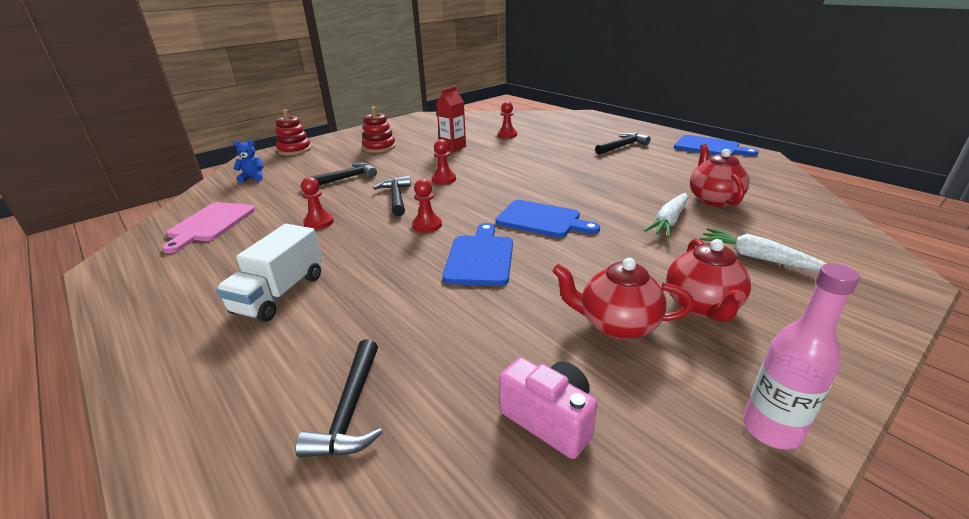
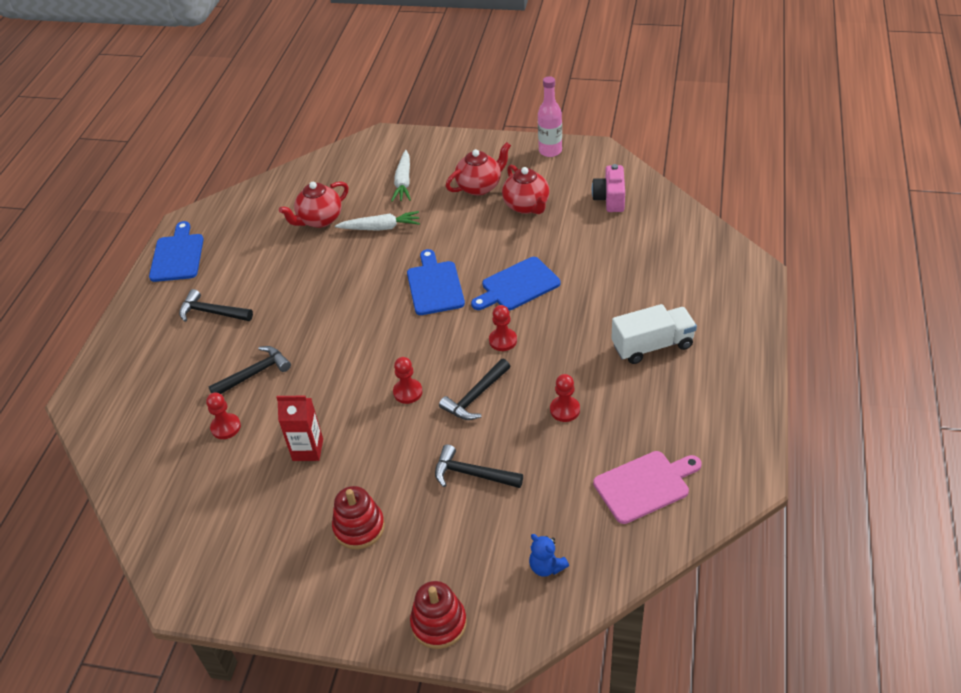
camera: 125 degrees left, 15 degrees up
black hammer [295,339,383,457] -> black hammer moved to [208,346,291,394]

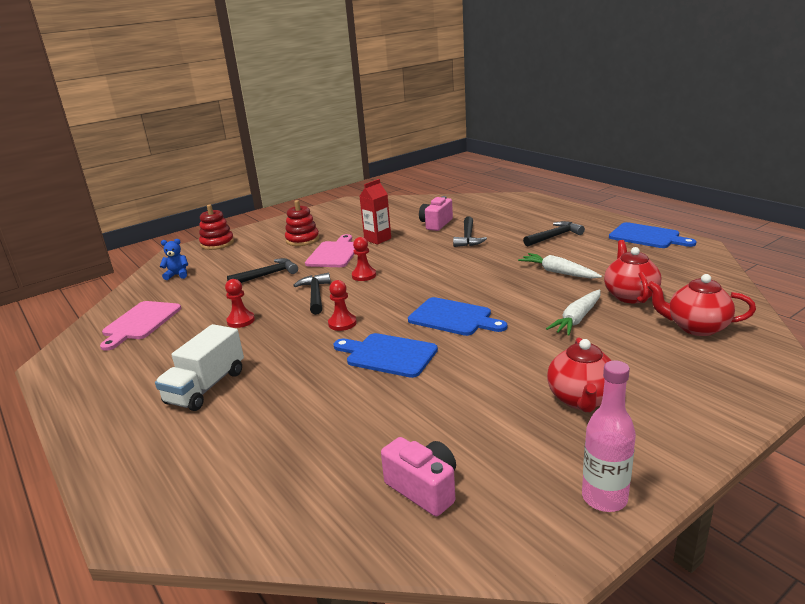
camera: 130 degrees right, 20 degrees down
red pawn [206,393,241,439] -> pink camera [419,196,453,231]
white carrot [391,150,411,202] -> white carrot moved to [518,253,602,279]
blue cutting board [471,257,560,311] -> blue cutting board turned 75 degrees counterclockwise [334,333,438,378]
red teapot [502,165,549,214] -> red teapot moved to [647,274,756,336]
none -> pink cutting board [305,234,355,267]

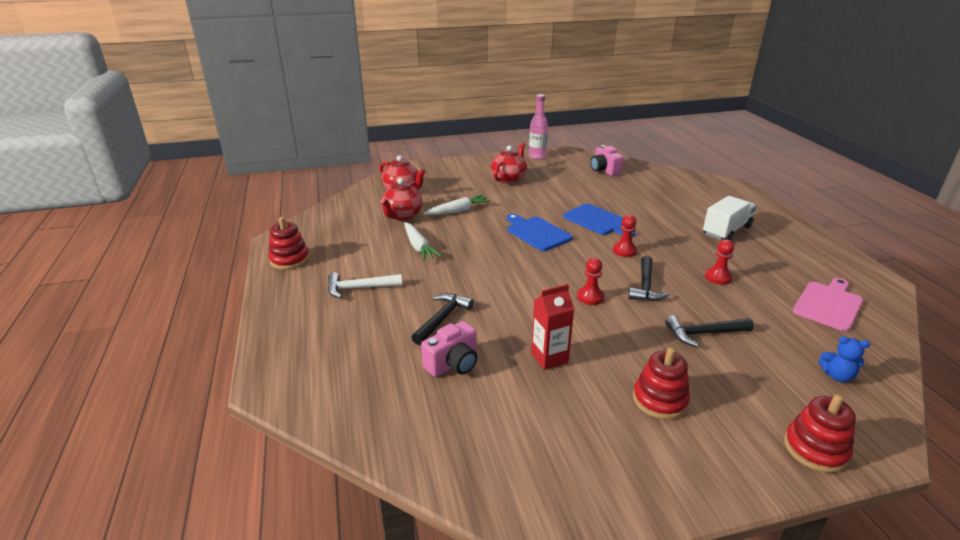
camera: 160 degrees left, 5 degrees up
pink cutting board [305,234,355,267] -> none
black hammer [523,221,585,247] -> white hammer [328,272,402,298]
blue cutting board [609,222,697,248] -> red stacking toy [268,217,309,270]

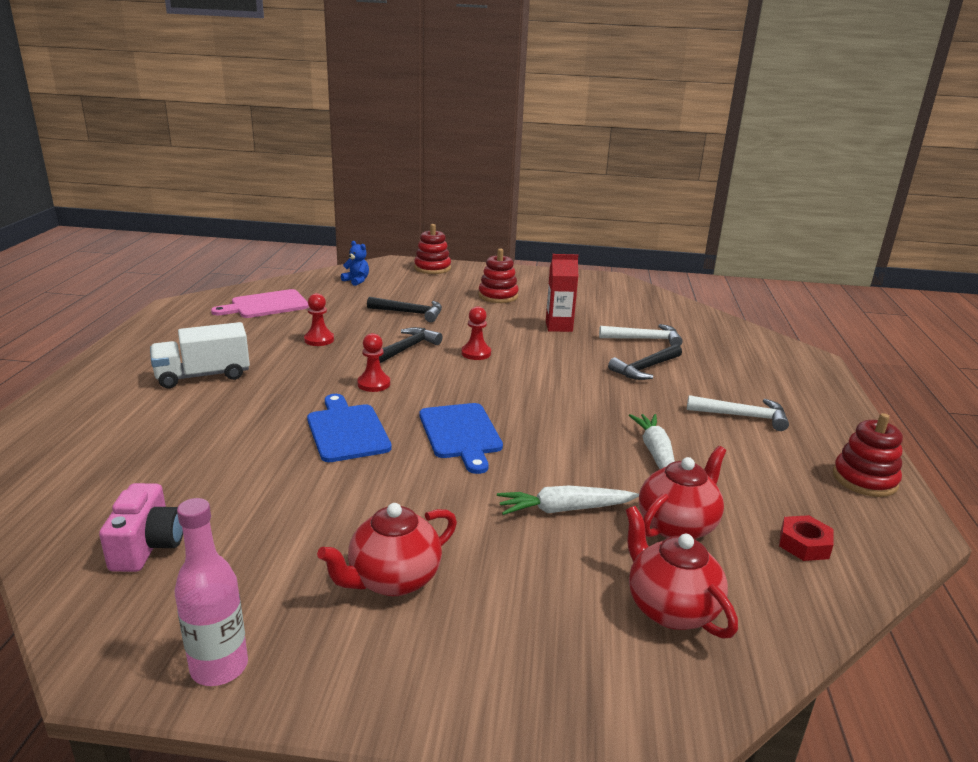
camera: 160 degrees left, 5 degrees down
pink camera [421,321,477,377] -> white hammer [599,324,682,346]
none -> red nut [779,515,834,561]

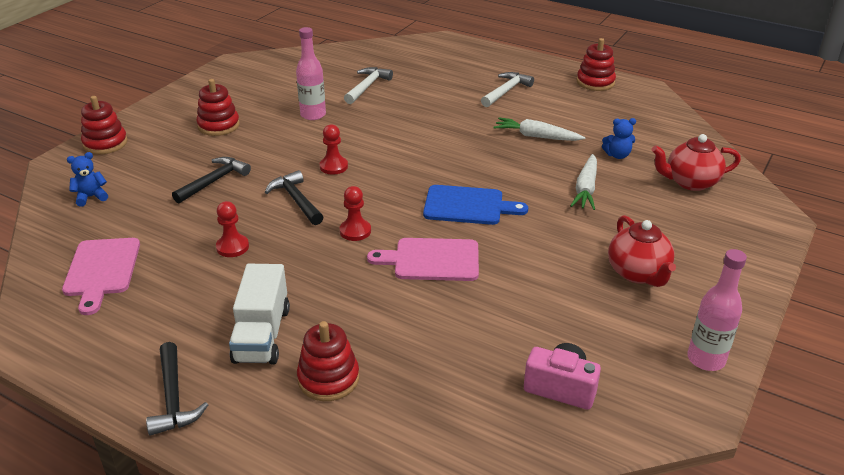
camera: 65 degrees left, 10 degrees up
blue cutting board [307,394,392,462] -> pink cutting board [367,238,479,281]
red carton [546,254,578,332] -> pink bottle [296,27,326,120]
black hammer [608,344,682,380] -> black hammer moved to [146,342,208,436]
red teapot [639,446,727,539] -> blue teddy bear [602,118,636,159]
red nut [779,515,834,561] -> none
none -> red stacking toy [297,321,359,401]

